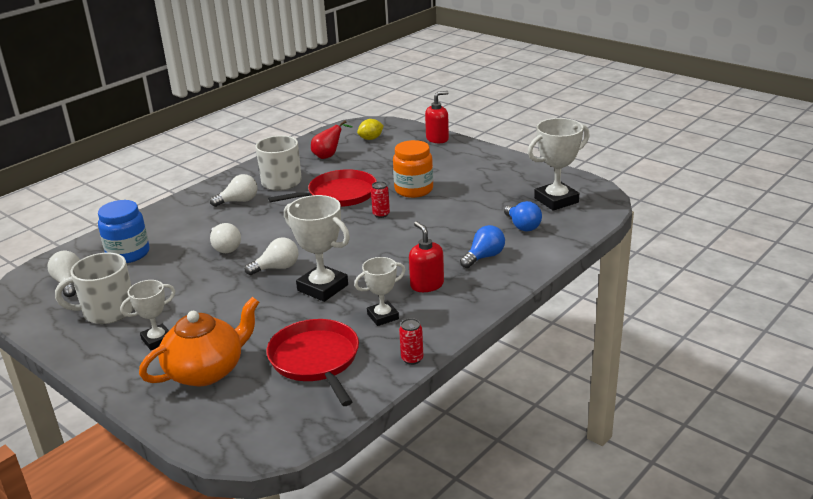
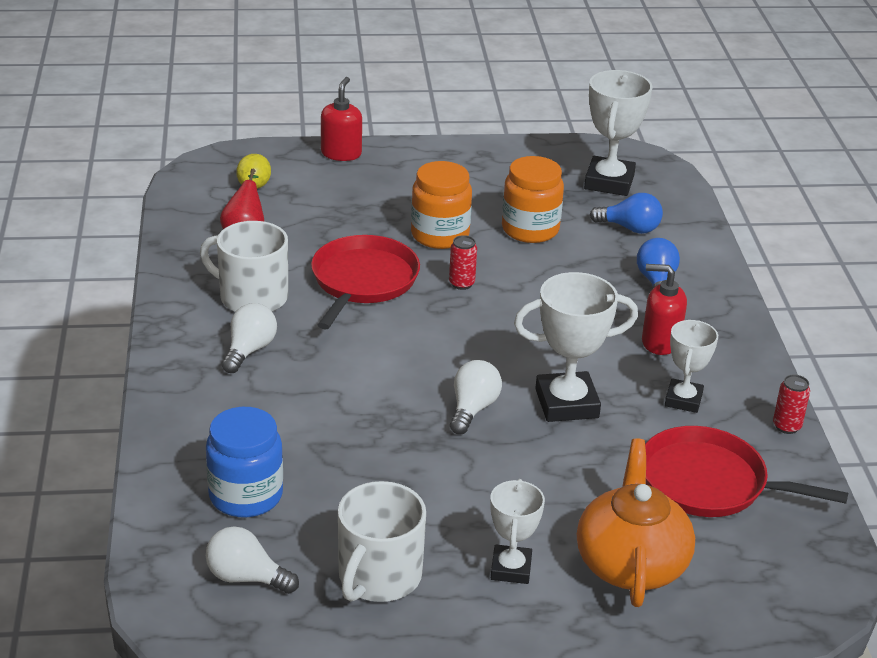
camera: 50 degrees left, 5 degrees up
white light bulb [210,223,241,253] -> none
none -> orange jar [502,156,564,243]

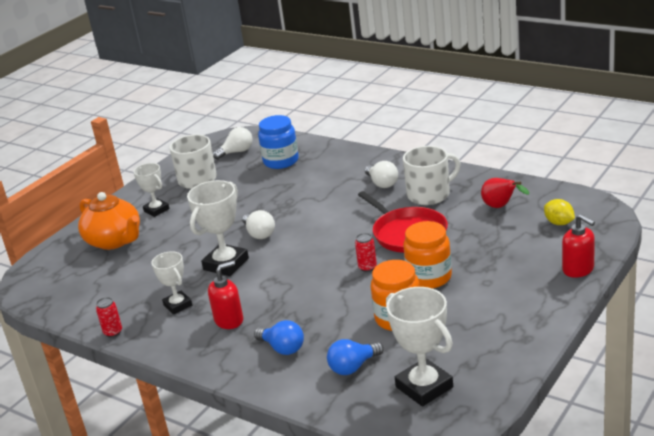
camera: 135 degrees right, 5 degrees down
red pan [645,426,848,517] -> none

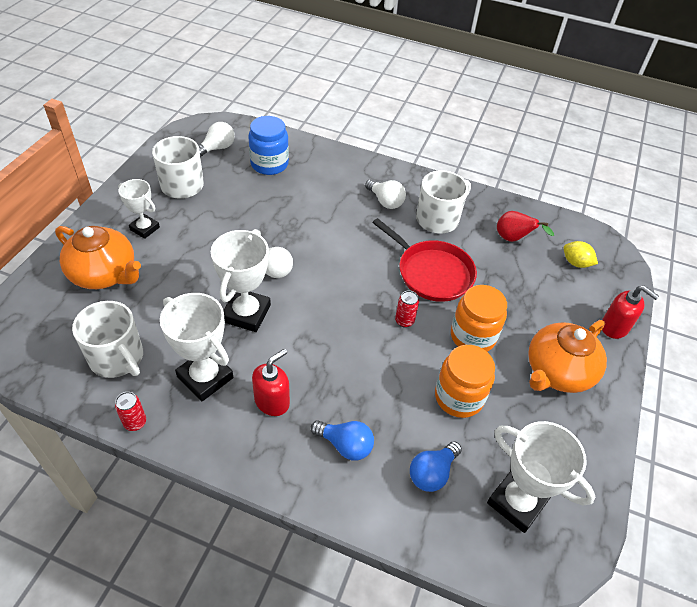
camera: 20 degrees left, 20 degrees up
white trophy [151,251,192,314] -> white trophy [160,293,233,402], size x1.61
none -> white mug [72,301,143,378]
none -> orange teapot [528,320,607,393]

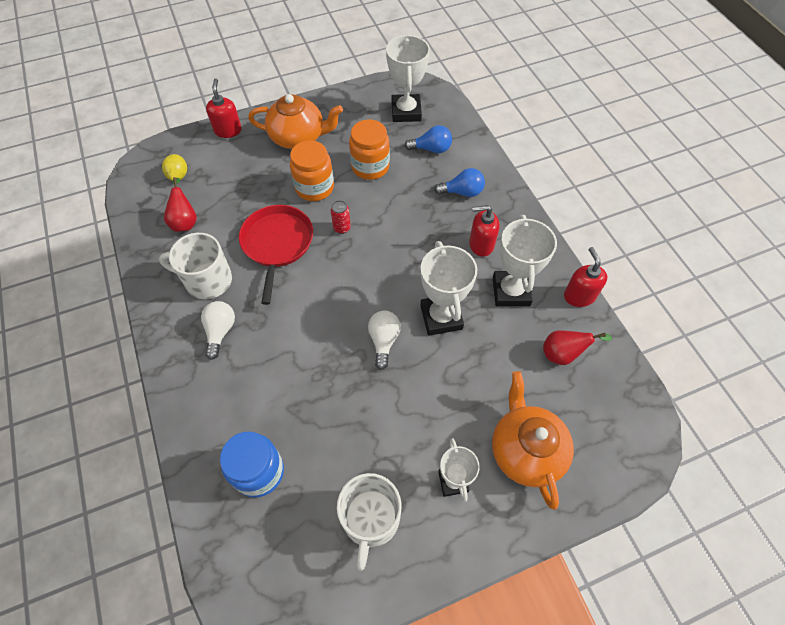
camera: 130 degrees left, 10 degrees up
white mug [72,301,143,378] -> red pear [543,330,612,365]
red can [115,392,146,431] -> red soap dispenser [564,247,607,307]
white light bulb [198,122,235,158] -> none
white trophy [211,229,271,332] -> white trophy turned 75 degrees counterclockwise [420,241,478,336]
blue light bulb [311,420,374,460] -> blue light bulb turned 105 degrees clockwise [434,168,485,197]

